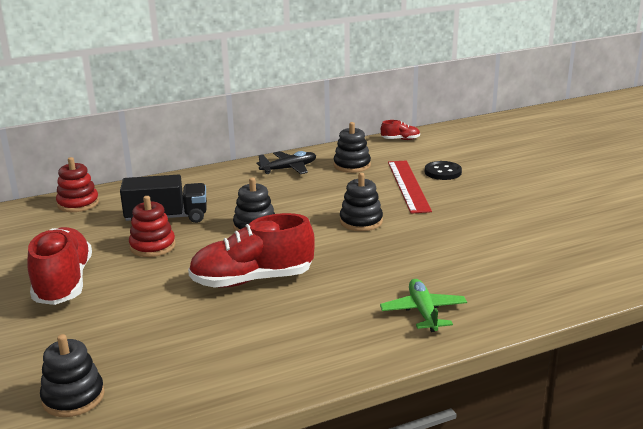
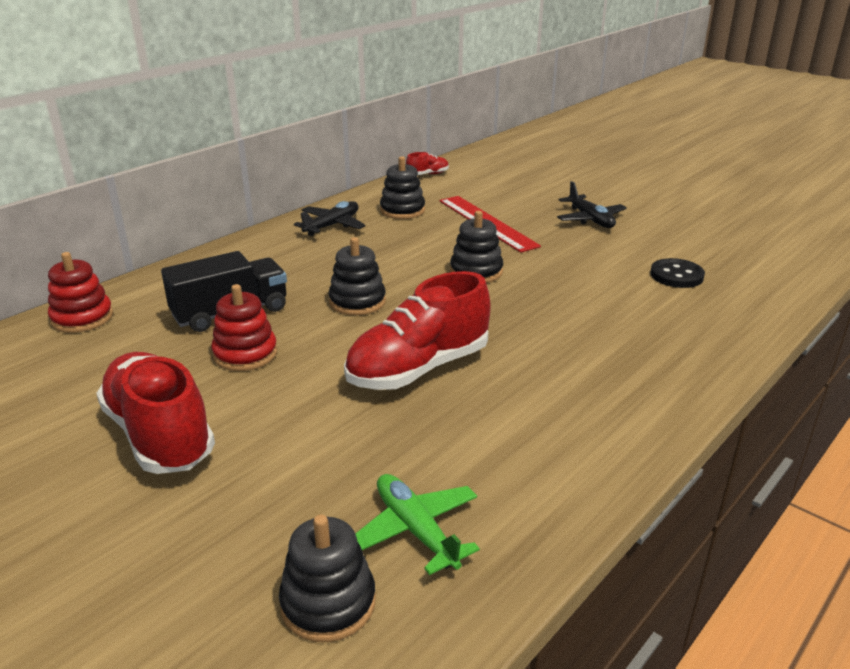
camera: 25 degrees left, 5 degrees up
green plane [380,279,467,332] -> green plane moved to [355,474,480,575]
black button [425,161,462,180] -> black button moved to [650,258,705,288]
none -> black plane [557,181,627,228]

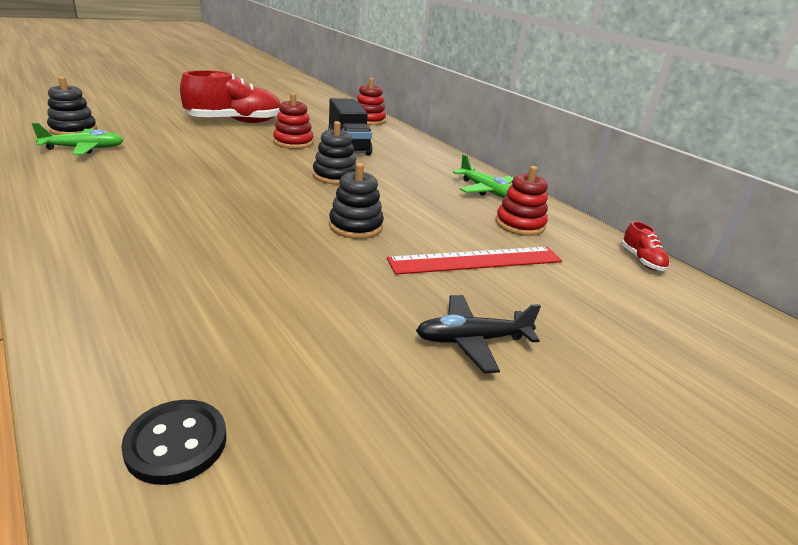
camera: 100 degrees right, 0 degrees up
black plane [294,201,366,236] -> green plane [453,154,513,198]
red shoe [344,271,491,390] -> none
black stacking toy [380,156,425,219] -> red stacking toy [496,166,548,236]
black button [650,258,705,288] -> black button moved to [121,400,226,485]

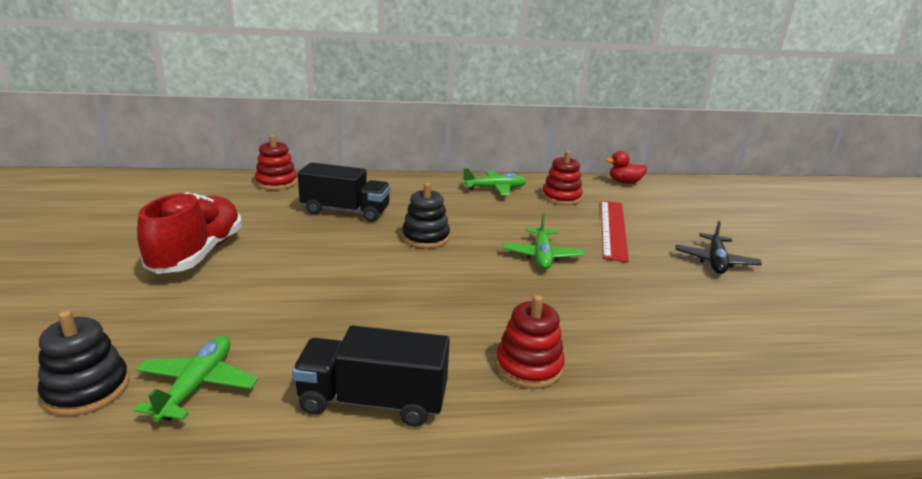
camera: 60 degrees left, 5 degrees down
black button [121,400,226,485] -> none
red stacking toy [273,93,313,149] -> red stacking toy moved to [496,295,565,389]
black stacking toy [329,163,384,239] -> green plane [502,213,585,270]
red shoe [622,221,670,271] -> red duck [606,151,647,184]
none -> black truck [292,325,450,427]

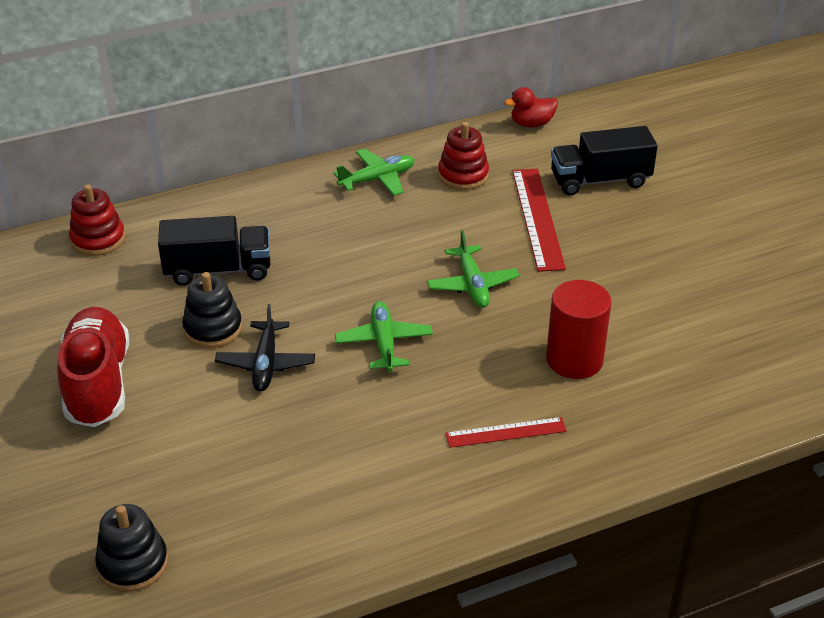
camera: 15 degrees left, 15 degrees up
green plane [134,336,258,422] -> green plane moved to [335,301,433,372]
black truck [292,325,450,427] -> black truck moved to [551,126,658,196]
black stacking toy [402,183,450,249] -> black stacking toy moved to [182,272,242,348]
red stacking toy [496,295,565,389] -> red ruler [445,417,567,448]
black plane [676,220,762,274] -> black plane moved to [215,304,315,391]
none -> red cylinder [546,280,612,379]

